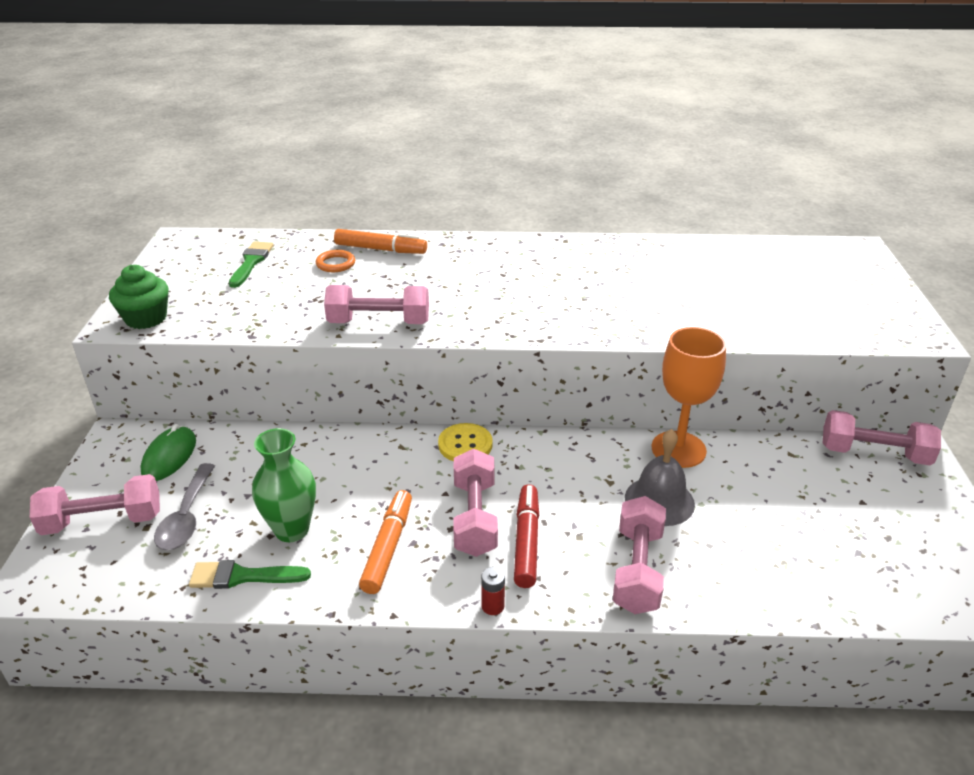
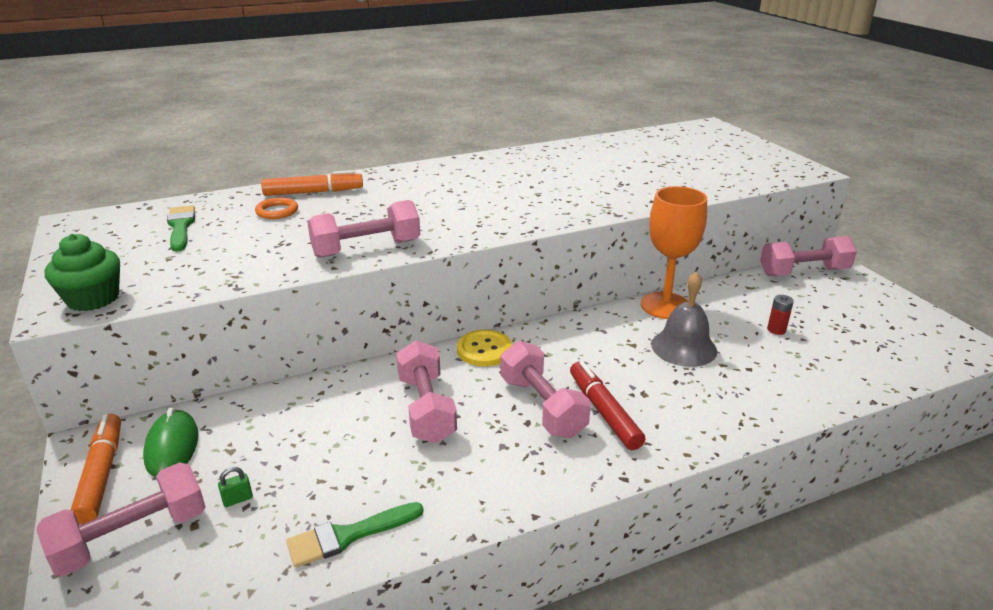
camera: 25 degrees left, 5 degrees down
grey spoon [154,463,215,550] -> green padlock [218,467,253,507]
green vase [252,428,316,542] -> none
orange marker [359,490,412,594] -> orange marker moved to [71,414,121,524]
red battery [481,567,505,615] -> red battery moved to [767,295,794,335]
pink dumbbell [613,496,666,614] -> pink dumbbell moved to [396,340,457,443]

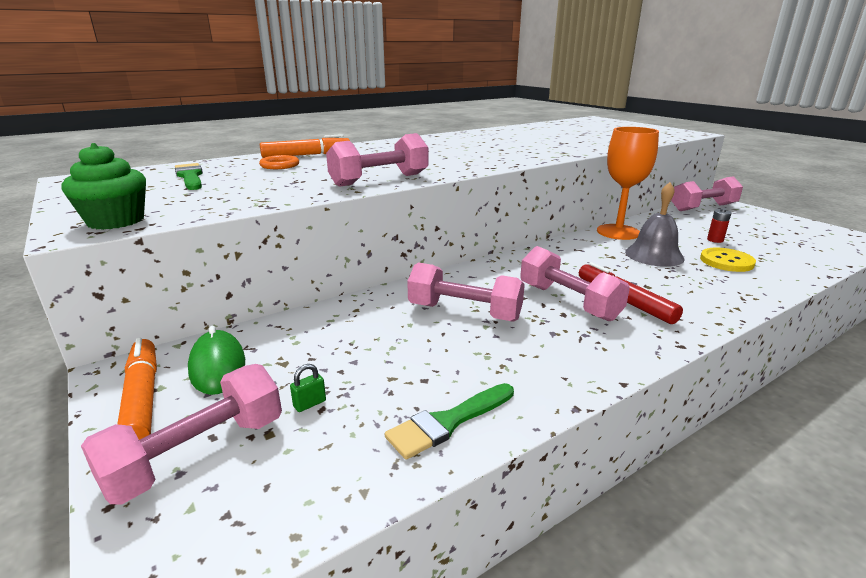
camera: 10 degrees left, 5 degrees down
pink dumbbell [396,340,457,443] -> pink dumbbell turned 45 degrees counterclockwise [407,262,525,322]
yellow button [457,330,512,366] -> yellow button moved to [700,248,756,272]

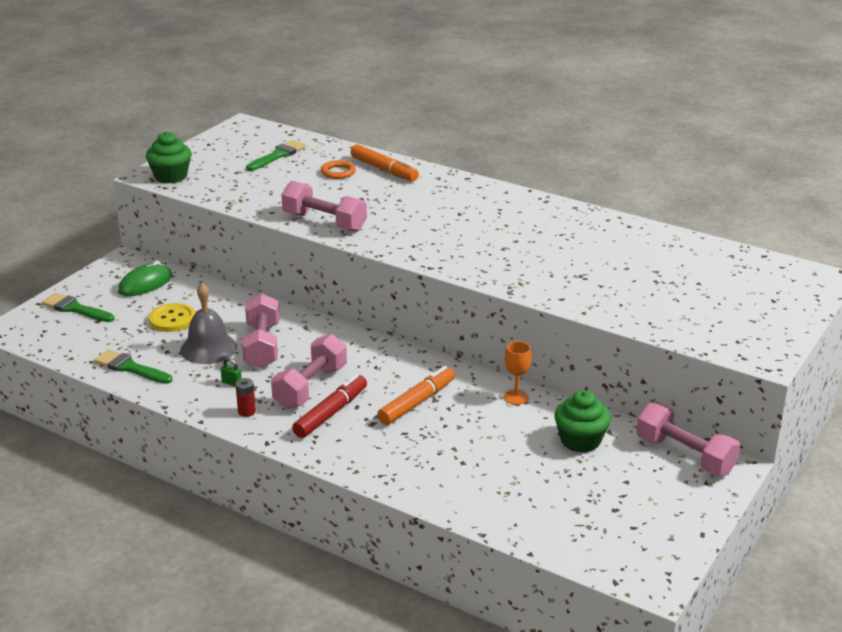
camera: 65 degrees right, 5 degrees up
pink dumbbell [81,364,282,505] -> green brush [42,293,114,322]
orange marker [117,338,157,440] -> orange marker moved to [377,366,455,425]
green padlock [290,364,326,412] -> green padlock moved to [221,358,242,386]
orange goblet [597,127,659,240] -> orange goblet [504,341,531,405], size x0.50
grey bell [625,182,685,267] -> grey bell moved to [180,283,237,364]
yellow button [700,248,756,272] -> yellow button moved to [149,303,195,332]
red battery [707,208,731,243] -> red battery moved to [235,378,256,417]
none -> green cupcake [554,390,611,453]

